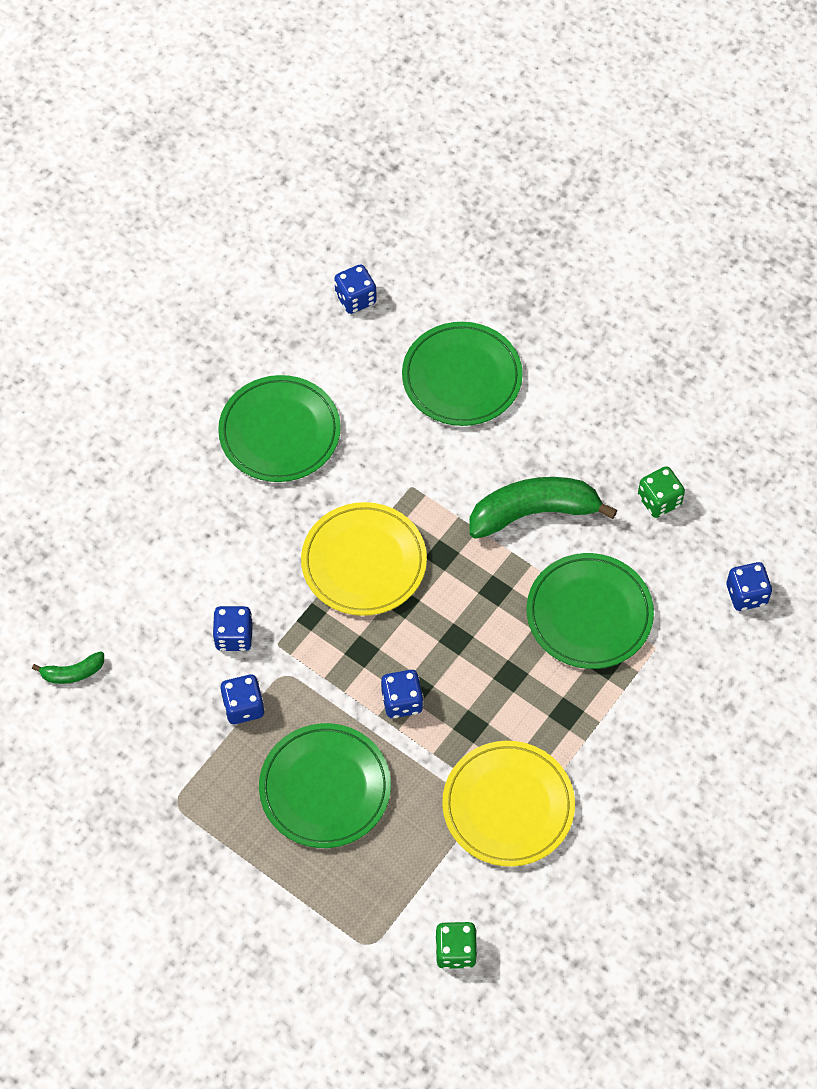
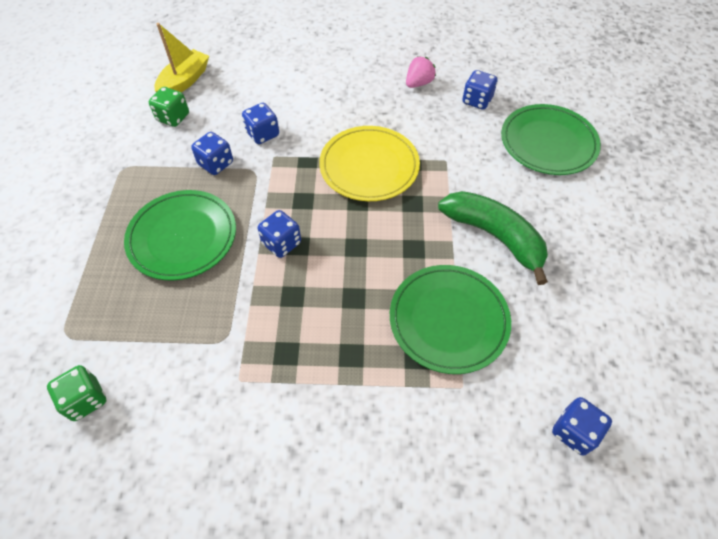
camera: 55 degrees right, 5 degrees down
green banana [32,651,104,684] -> yellow boat [154,23,209,92]
green plate [218,375,341,482] -> pink strawberry [406,56,436,88]
blue dice [334,264,377,314] -> blue dice moved to [462,70,498,110]
yellow plate [442,741,575,867] -> none
green dice [638,466,685,518] -> green dice moved to [149,87,189,127]

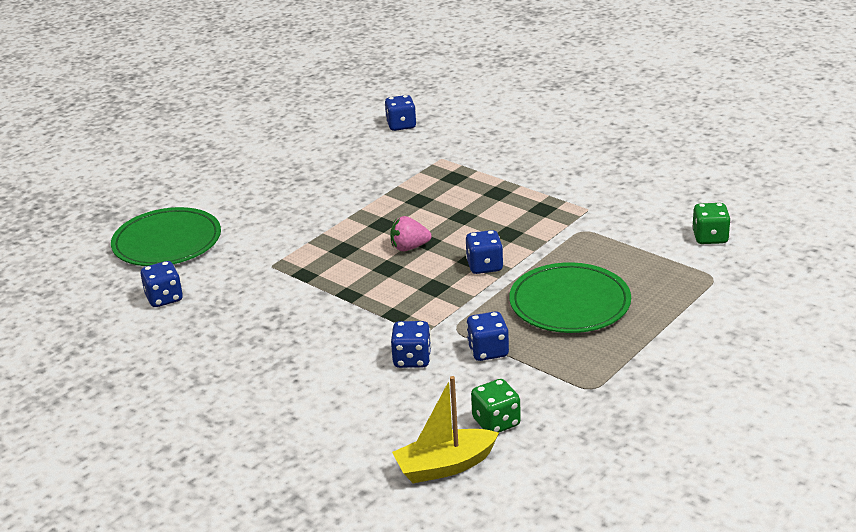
camera: 140 degrees left, 25 degrees down
yellow plate [319,126,420,201] -> none
green plate [390,265,511,374] -> none
pink strawberry [406,56,436,88] -> pink strawberry moved to [390,216,432,251]
green banana [438,191,548,285] -> none

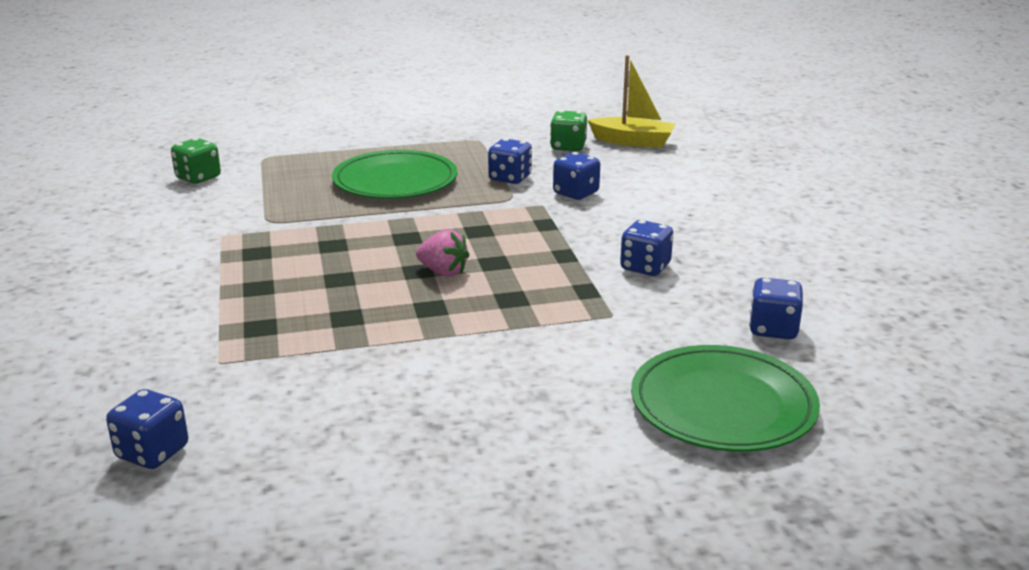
camera: 145 degrees left, 5 degrees down
blue dice [466,230,504,274] -> blue dice moved to [620,220,674,276]

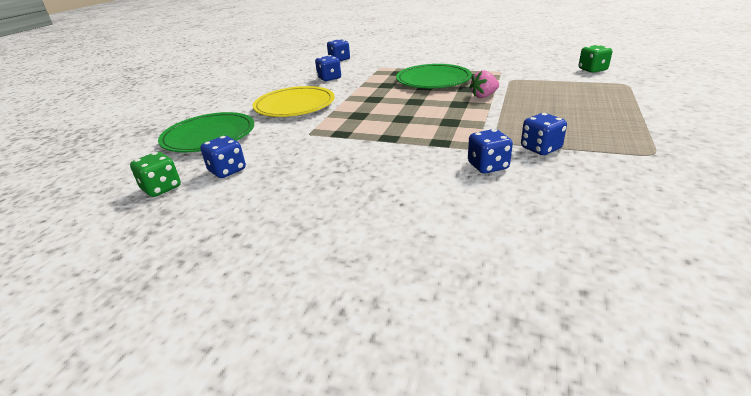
camera: 125 degrees right, 5 degrees up
green plate [332,150,457,199] -> green plate moved to [396,64,472,88]
pink strawberry [416,229,469,277] -> pink strawberry moved to [469,70,499,98]
green dice [550,110,587,151] -> green dice moved to [130,152,181,197]
yellow boat [588,55,675,148] -> none
blue dice [620,220,674,276] -> blue dice moved to [315,55,341,81]
none -> yellow plate [253,86,335,117]

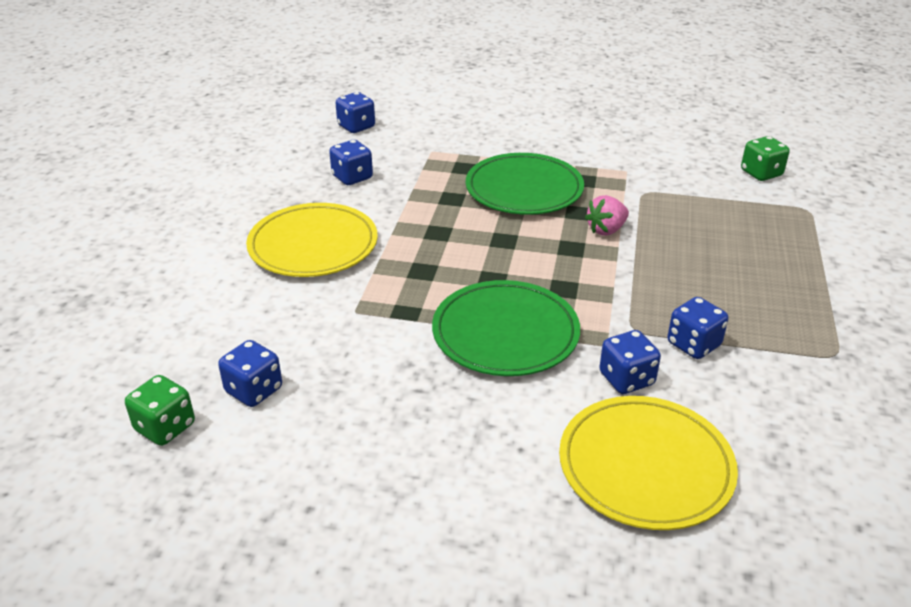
camera: 10 degrees left, 5 degrees up
green plate [158,112,254,152] -> green plate moved to [432,280,580,376]
none -> yellow plate [559,396,738,530]

